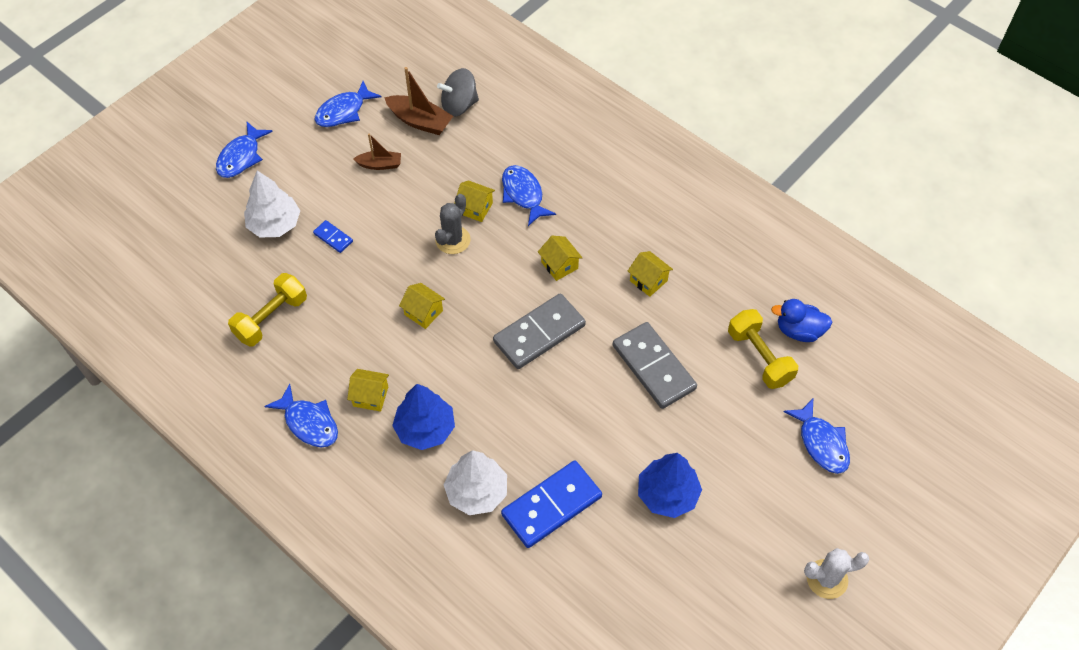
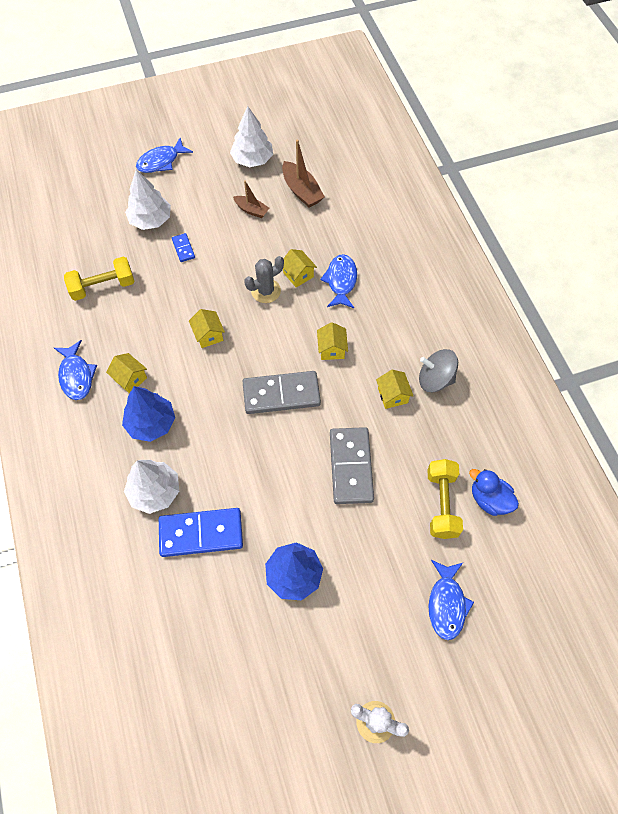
camera: 30 degrees right, 5 degrees up
blue fish [315,81,381,127] -> white tree [230,106,273,167]
grey spinning top [437,68,479,117] -> grey spinning top moved to [419,349,458,392]

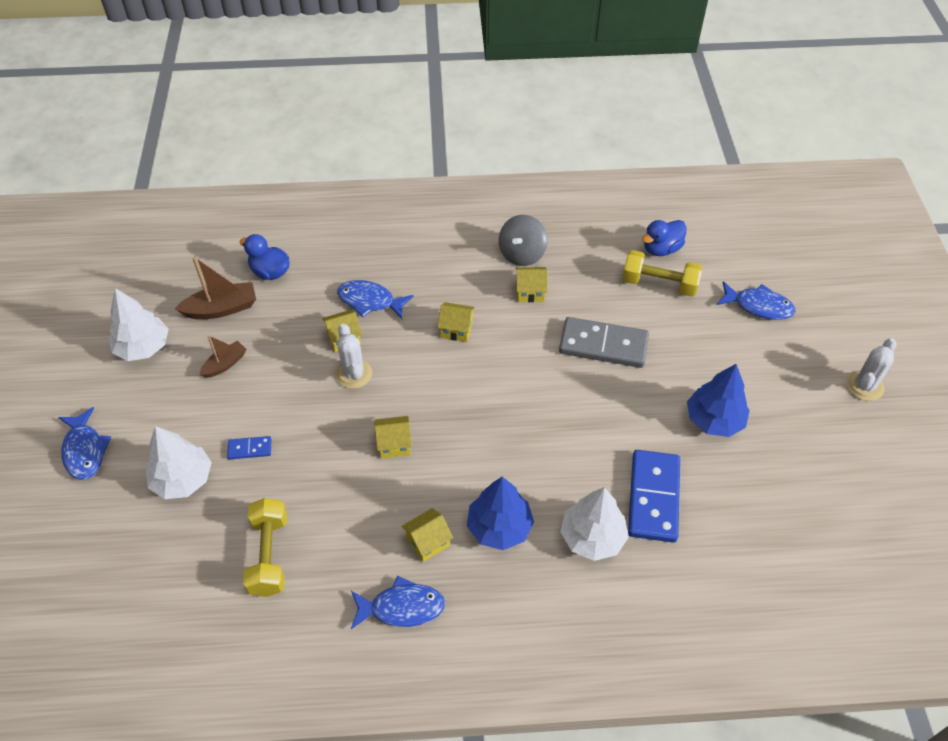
camera: 75 degrees left, 10 degrees down
grey domino [242,371,321,414] -> none
grey cactus [244,256,284,303] -> white cactus [335,324,373,389]
none -> blue duck [239,234,290,280]

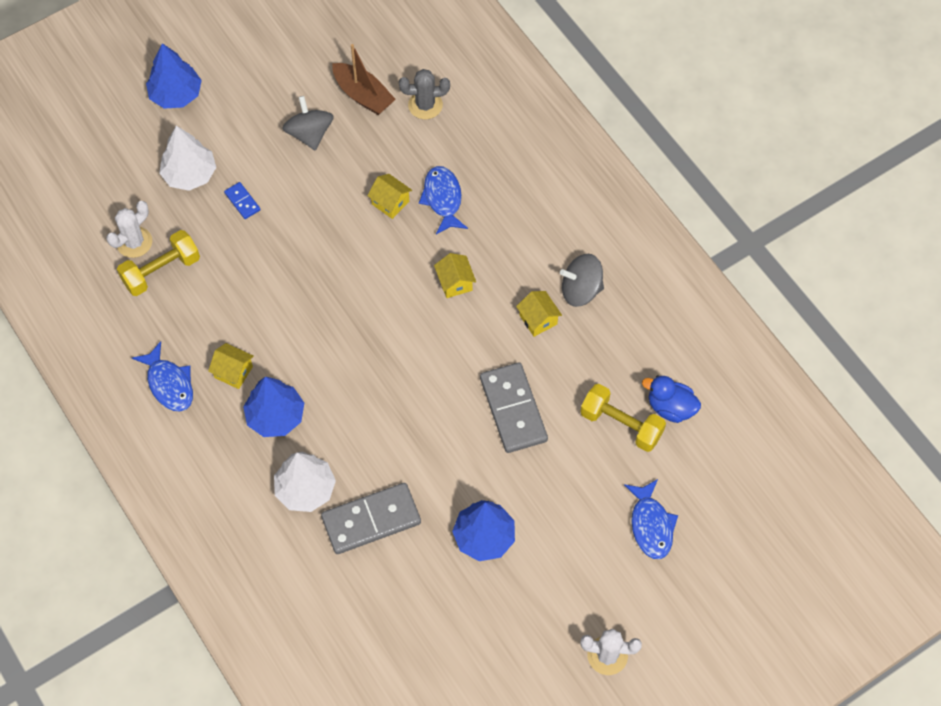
camera: 60 degrees right, 10 degrees up
blue fish [58,407,111,480] -> blue tree [146,43,202,109]
white tree [109,288,169,361] -> none
brown boat [199,335,247,378] -> grey spinning top [282,96,334,150]
blue duck [239,234,290,280] -> grey cactus [399,69,450,119]
white cactus [335,324,373,389] -> white cactus moved to [106,201,152,258]
yellow house [375,416,412,458] -> none
yellow dumbbell [622,250,702,297] -> yellow dumbbell turned 45 degrees counterclockwise [580,384,666,452]
blue domino [628,450,680,543] -> grey domino [321,483,421,554]

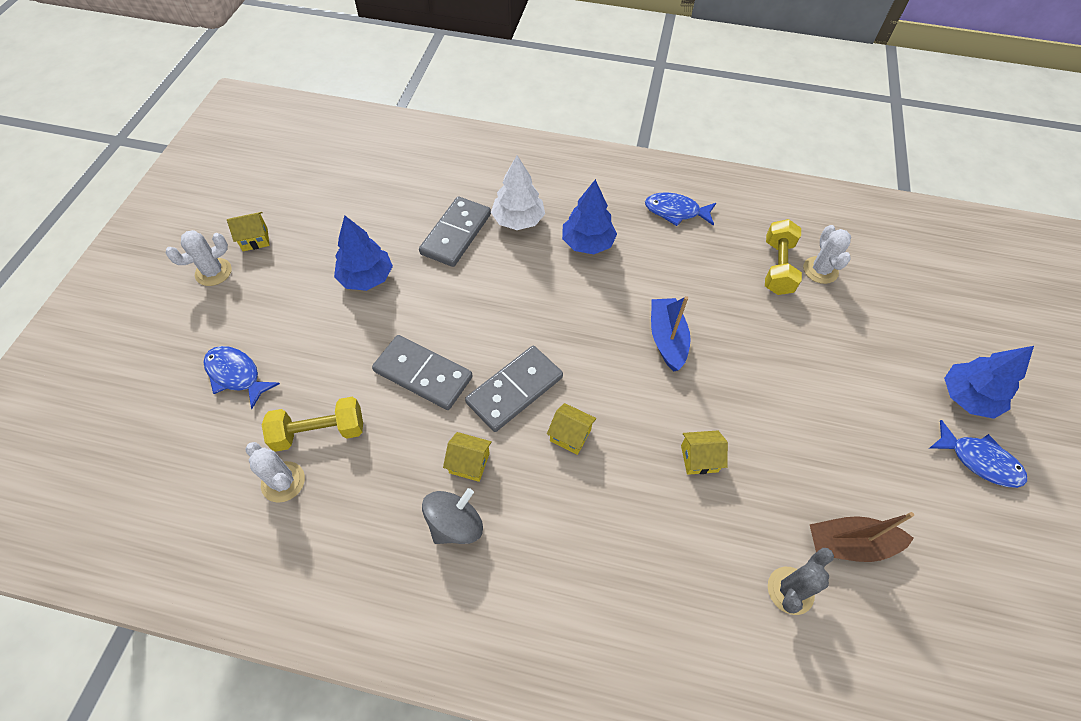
camera: 135 degrees right, 5 degrees down
white tree [159,126,216,191] -> none
yellow house [208,343,254,389] -> yellow house moved to [227,212,270,251]
blue domino [224,182,261,219] -> none
grey spinning top [282,96,334,150] -> none
blue fish [419,166,468,234] -> blue fish moved to [930,420,1027,488]
blue duck [642,375,701,423] -> white cactus [245,442,305,503]
none -> grey domino [465,346,563,432]
none -> blue boat [651,296,690,371]

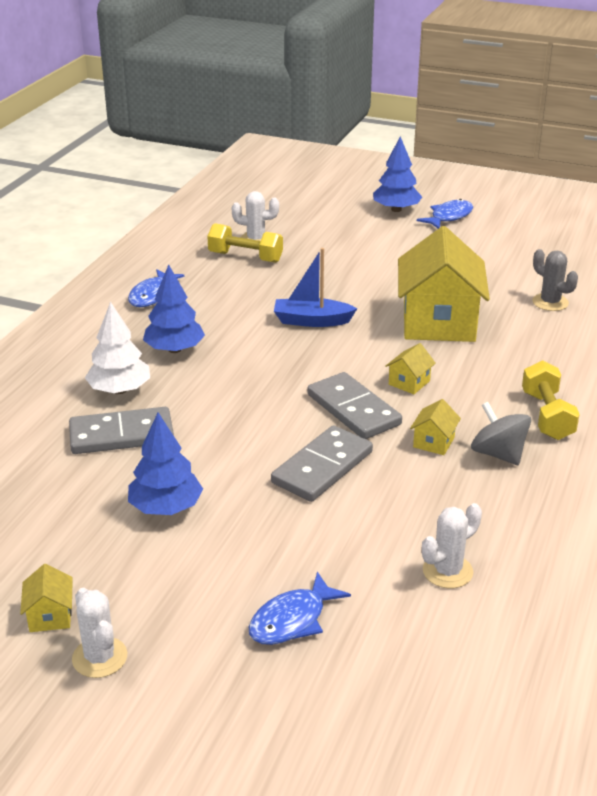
camera: 80 degrees left, 25 degrees down
yellow dumbbell [262,397,363,452] -> yellow dumbbell moved to [522,360,580,440]
grey domino [419,196,491,267] -> grey domino turned 45 degrees counterclockwise [69,407,174,454]
yellow house [681,430,728,475] -> yellow house [398,226,490,342], size x2.50
brown boat [809,512,914,562] -> none

